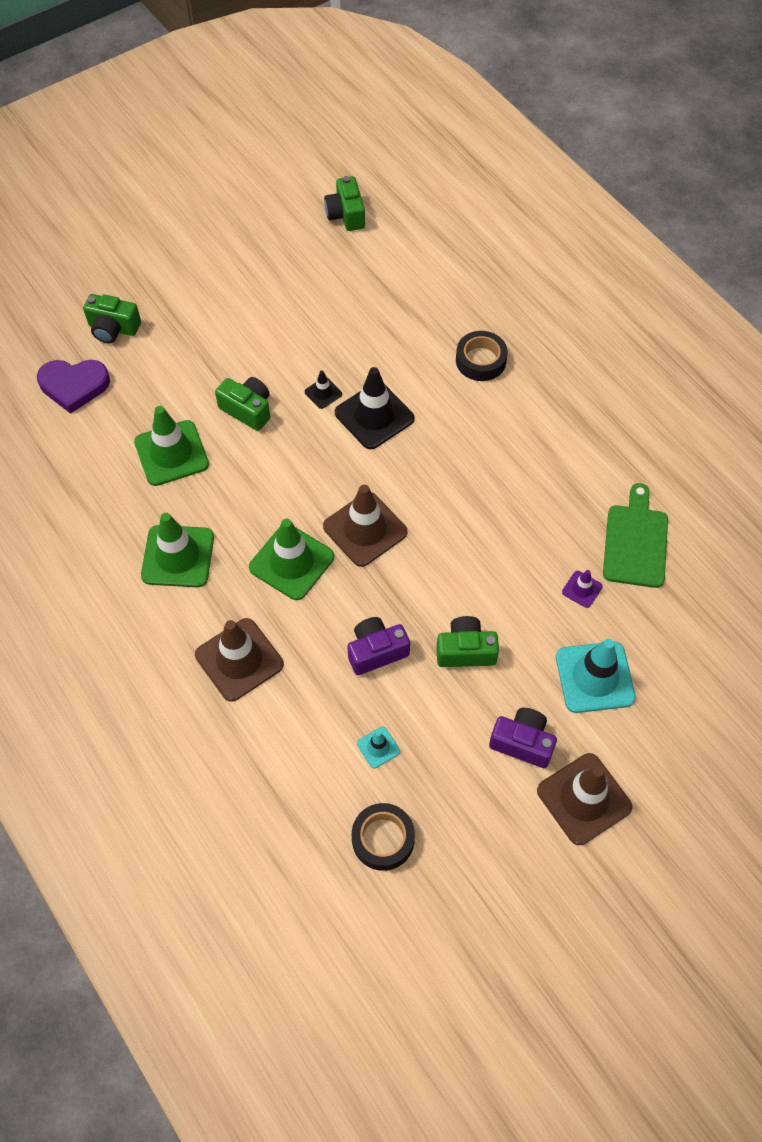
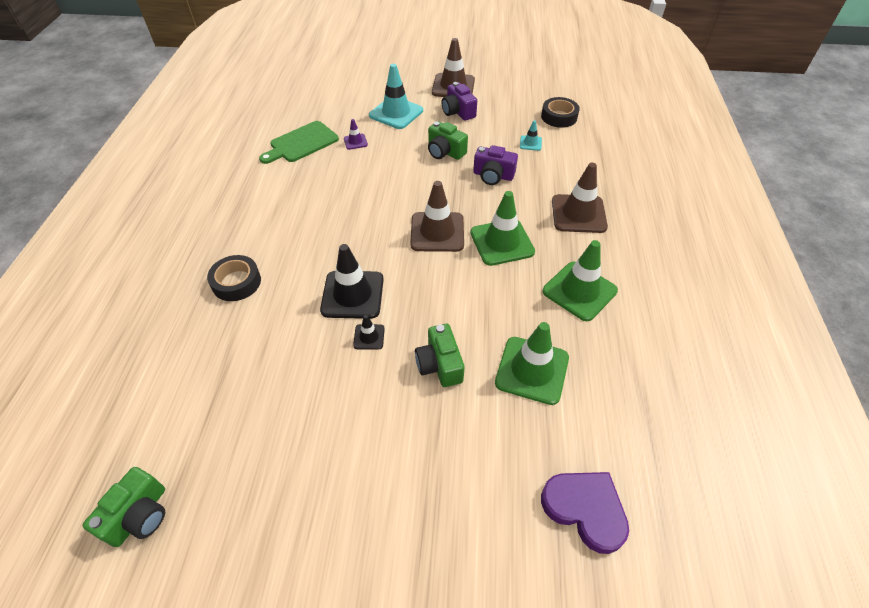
camera: 140 degrees left, 10 degrees down
green camera [83,294,141,343] -> none

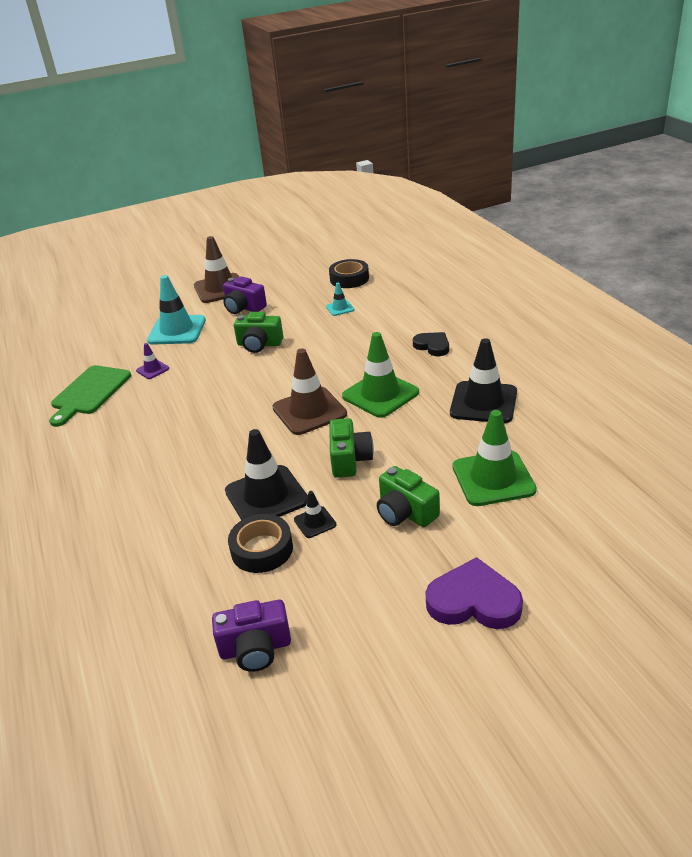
camera: 25 degrees left, 15 degrees down
green camera [82,467,165,547] -> green camera moved to [329,418,374,478]
black tape [207,255,261,301] -> black tape moved to [228,514,293,573]
purple camera [473,145,518,185] -> purple camera moved to [212,600,291,672]
purple heart [541,472,629,554] -> purple heart moved to [426,557,523,629]
green traffic cone [543,240,618,321] -> black traffic cone [450,338,517,423]
brown traffic cone [552,163,608,233] -> black heart [413,332,449,356]

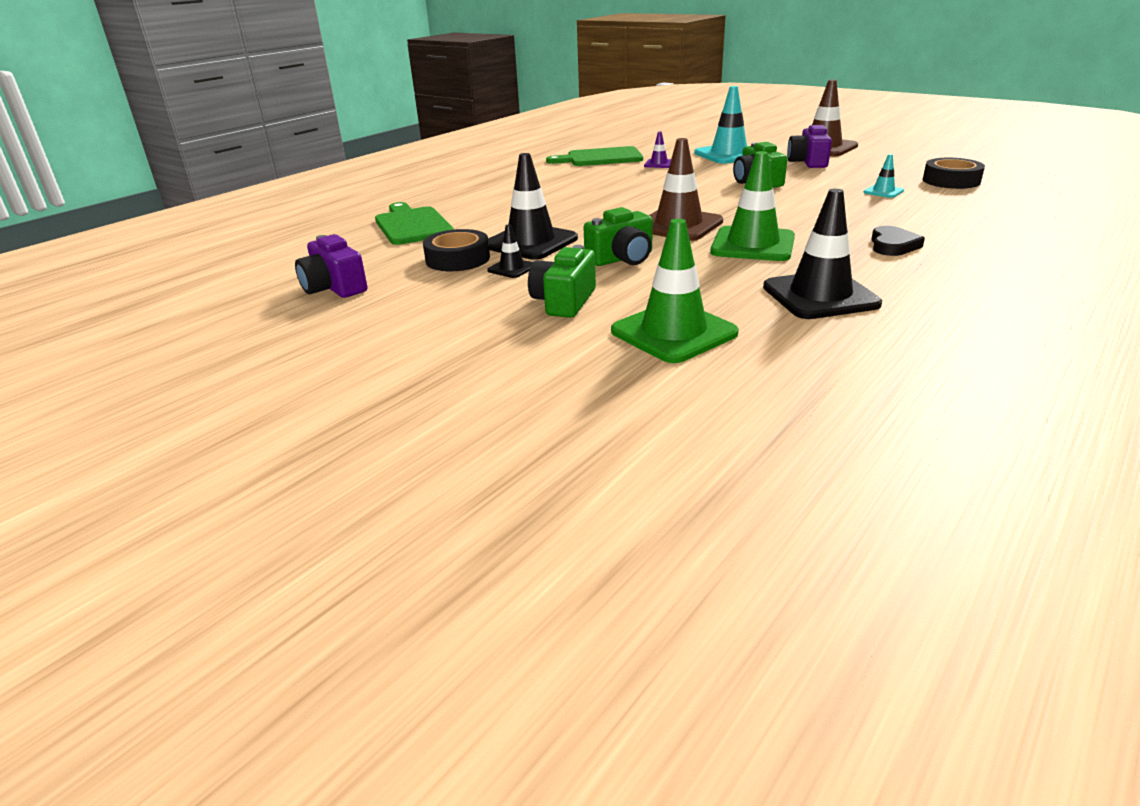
camera: 60 degrees right, 5 degrees down
purple heart [426,557,523,629] -> none
none -> green cutting board [375,202,454,245]

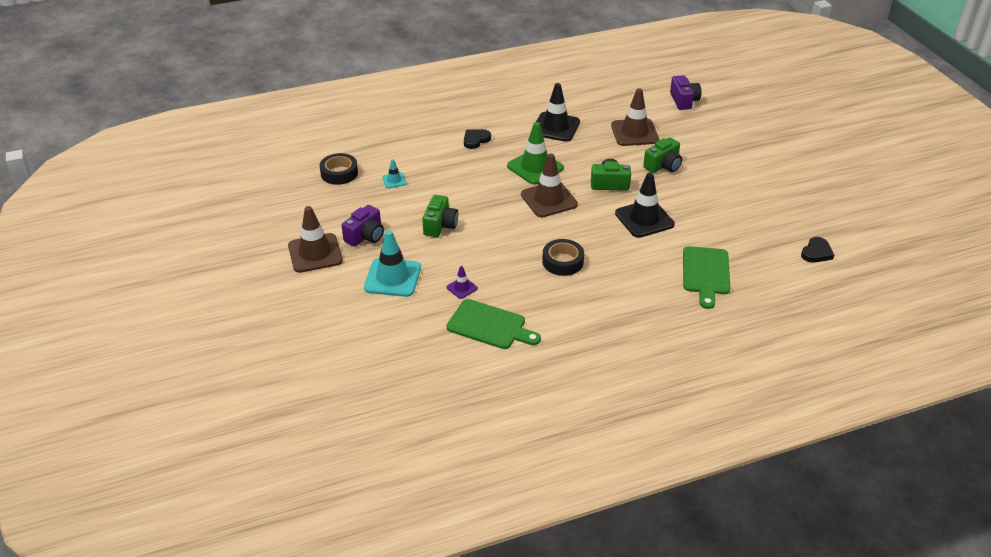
camera: 150 degrees left, 10 degrees up
purple camera [295,234,367,298] -> purple camera moved to [670,75,701,110]
black tape [423,229,490,271] -> black tape moved to [542,239,584,276]
black traffic cone [487,225,533,278] -> none
green traffic cone [611,219,739,363] -> brown traffic cone [611,89,659,146]
none -> black heart [801,237,834,263]

